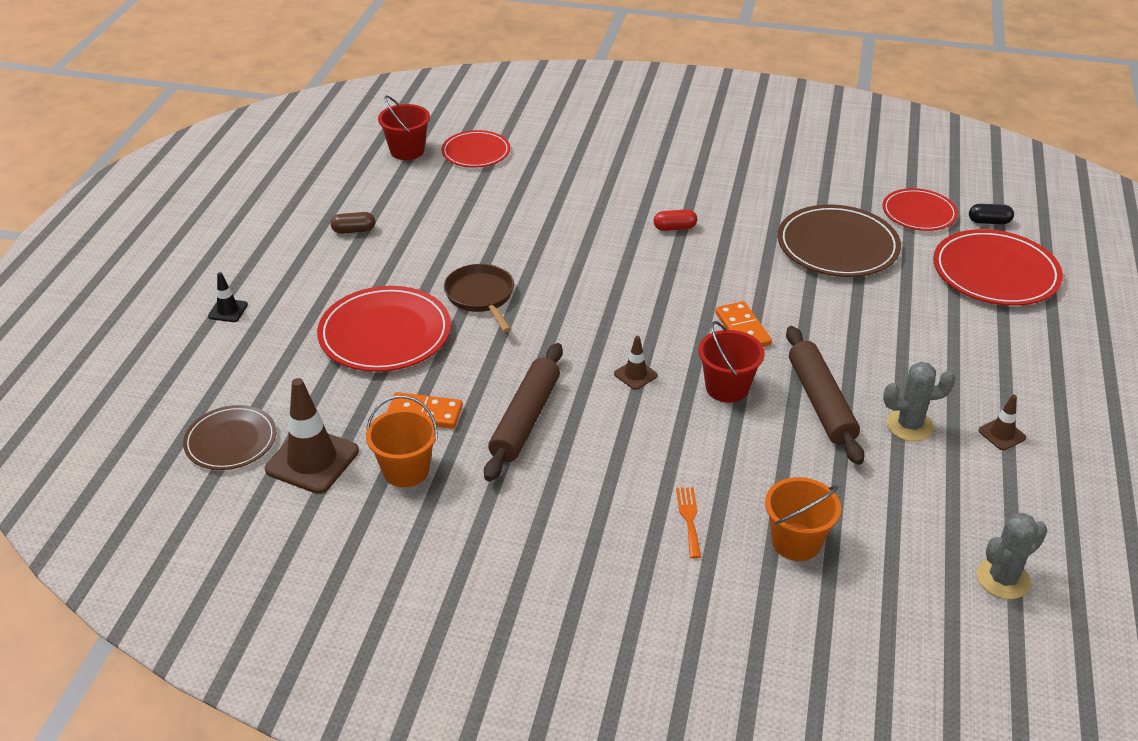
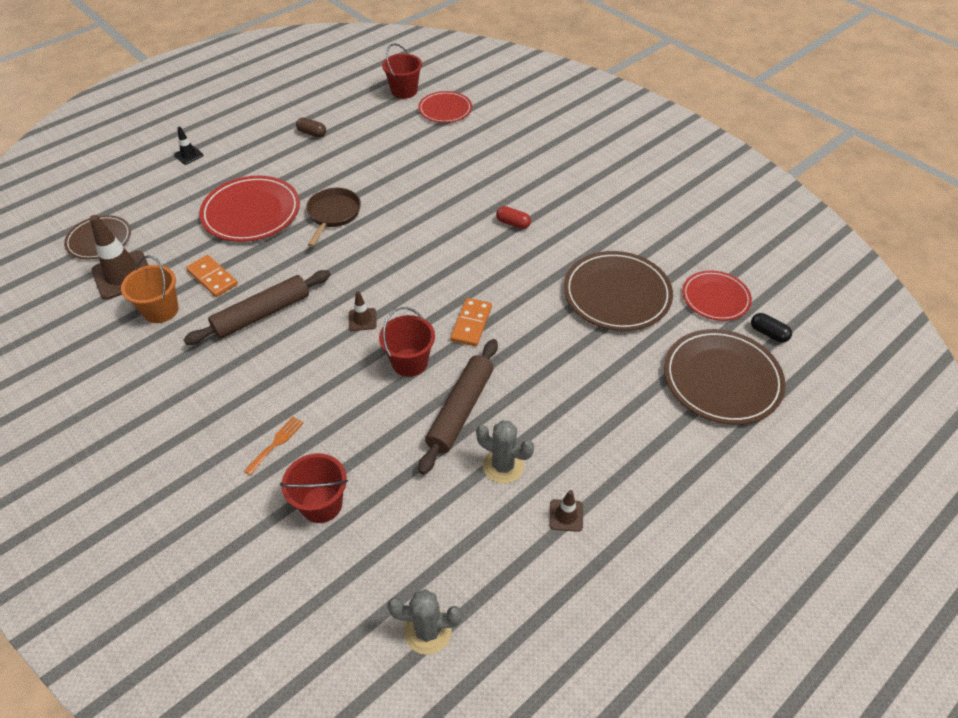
camera: 35 degrees right, 10 degrees up
orange bucket [765,477,841,561] -> red bucket [280,453,348,523]
red plate [933,229,1063,306] -> brown plate [664,329,786,425]

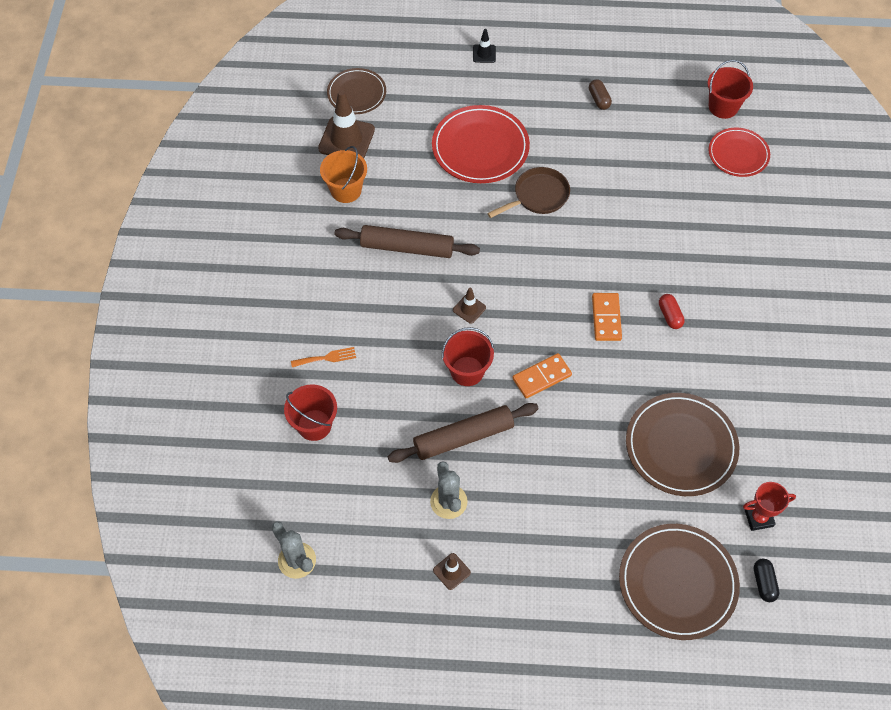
camera: 45 degrees right, 10 degrees up
orange domino [186,255,238,297] -> orange domino moved to [592,293,622,341]
red plate [682,270,752,321] -> red trophy [743,482,796,531]

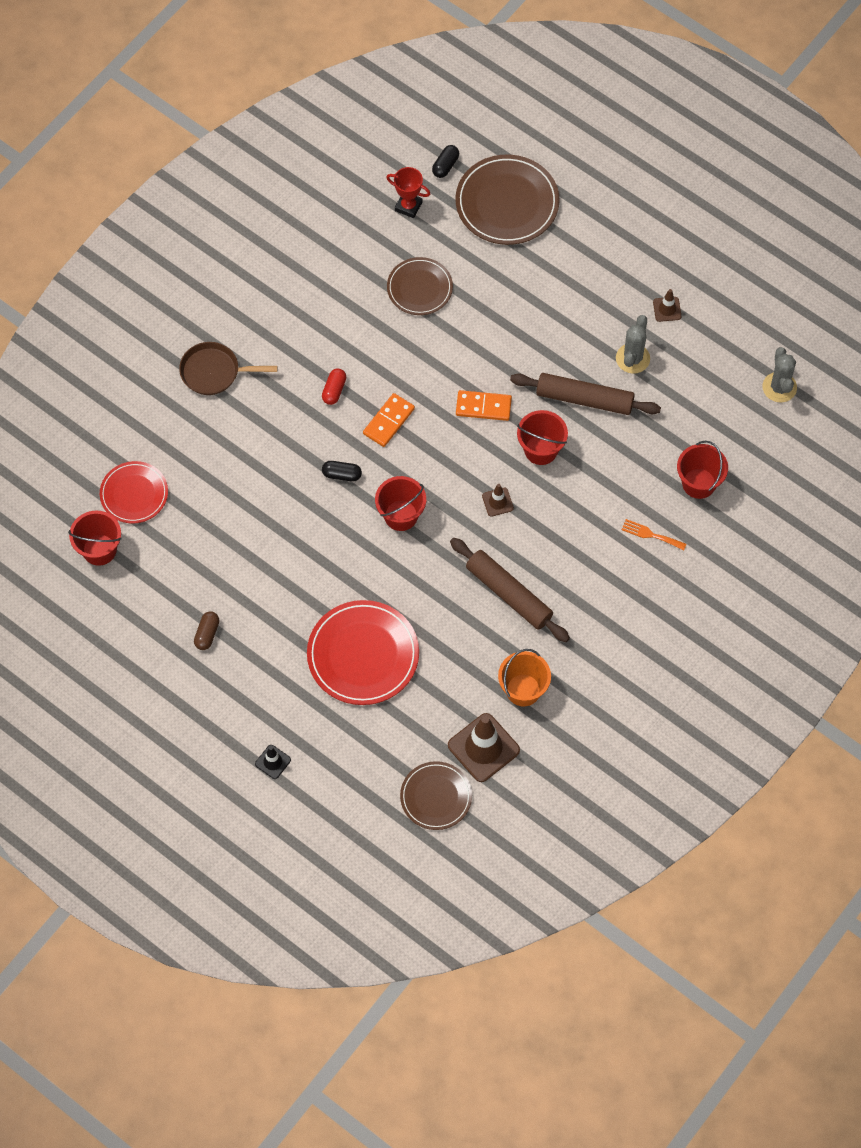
camera: 145 degrees left, 5 degrees up
brown pan [487,167,570,218] -> brown pan moved to [179,342,278,395]
brown plate [626,393,739,496] -> brown plate [387,257,453,315], size x0.63
none -> black capsule [322,461,362,481]
none -> red bucket [375,476,426,531]

